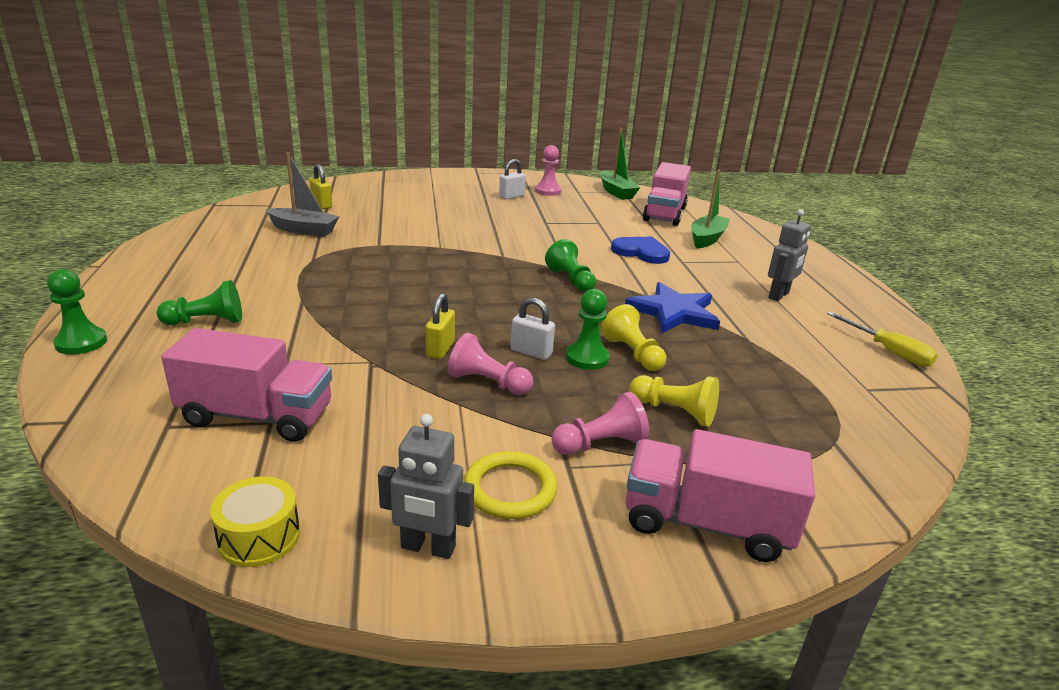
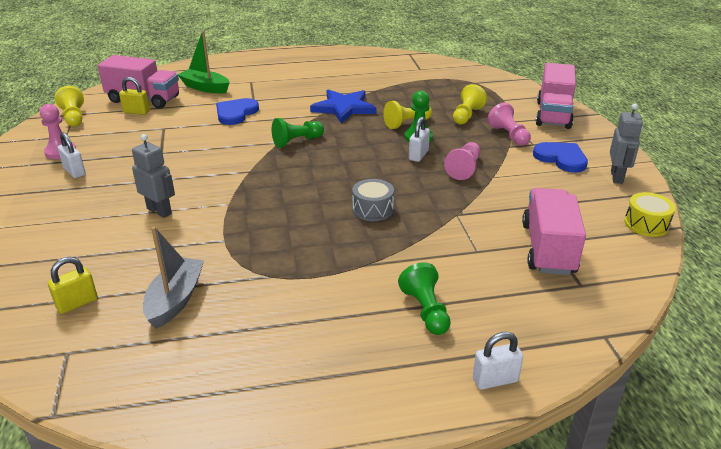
camera: 90 degrees left, 5 degrees up
green pawn [47,269,107,355] -> white padlock [473,332,523,390]
yellow padlock [425,293,455,359] -> yellow padlock moved to [119,77,150,115]
yellow ring [464,451,557,519] -> blue heart [533,142,588,173]
green boat [600,128,640,200] -> yellow pawn [55,86,84,127]
grey robot [768,209,811,301] -> grey robot moved to [132,134,175,218]
yellow screwdriver [827,312,938,367] -> none
none -> grey drum [352,179,394,221]

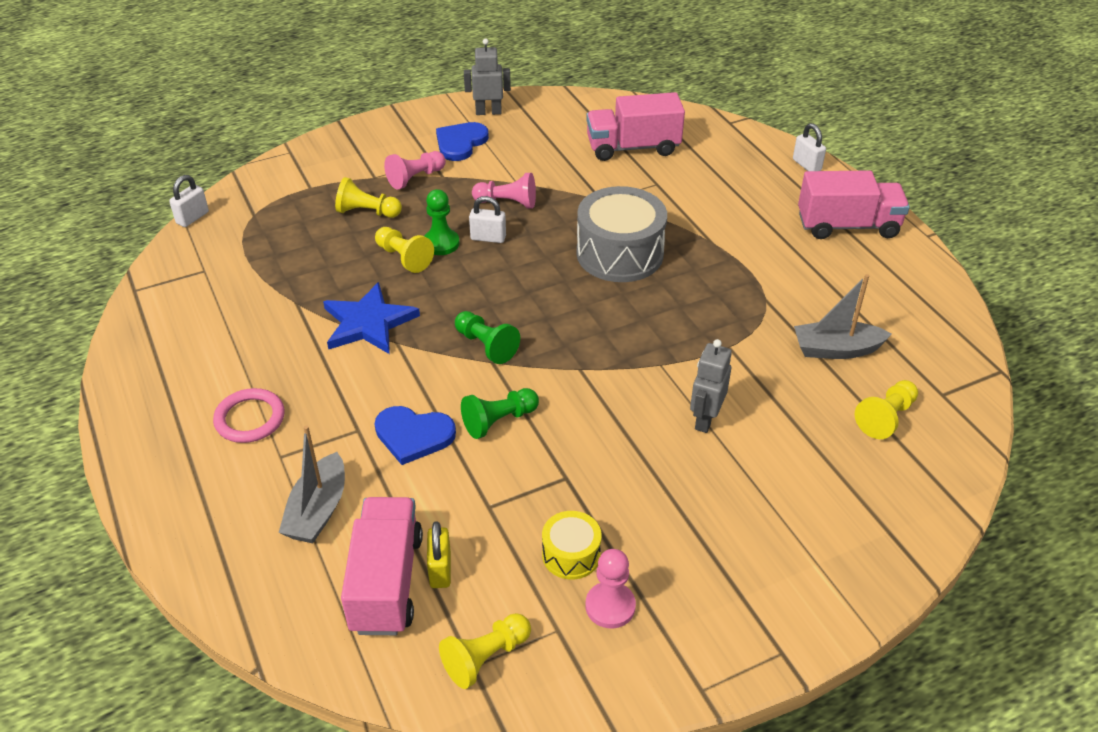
camera: 105 degrees left, 10 degrees up
yellow padlock [48,257,98,314] -> yellow pawn [855,380,918,439]
white padlock [58,132,86,178] -> white padlock moved to [169,175,209,227]
green boat [178,31,230,94] -> grey boat [279,425,345,543]
grey drum [352,179,394,221] -> grey drum [577,186,667,282], size x1.95
green pawn [398,262,451,335] -> green pawn moved to [461,388,539,439]
pink truck [536,63,576,129] -> pink truck moved to [798,170,910,239]
yellow drum [624,192,676,237] -> yellow drum moved to [542,511,602,580]
none -> pink ring [213,388,285,443]

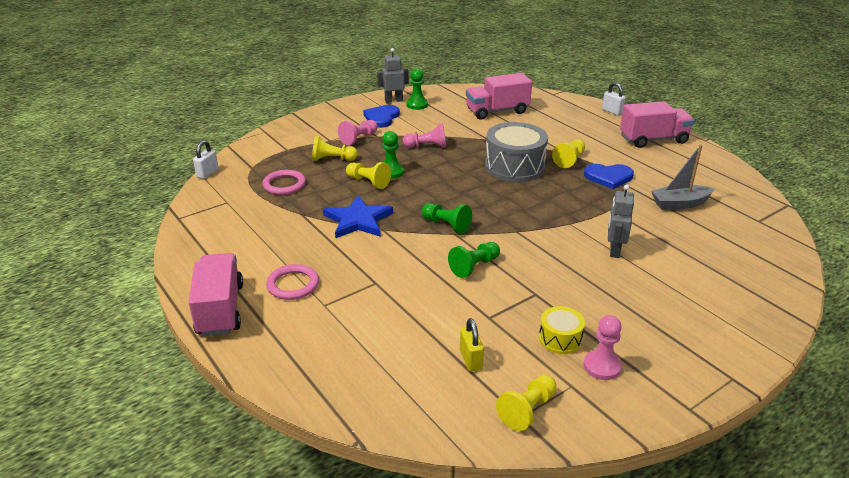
camera: 10 degrees left, 10 degrees down
grey boat [279,425,345,543] -> none
pink truck [341,497,423,635] -> pink truck moved to [188,253,243,336]
blue heart [375,406,456,465] -> blue heart moved to [584,164,634,189]
white padlock [469,196,506,243] -> none
yellow pawn [855,380,918,439] -> yellow pawn moved to [552,139,585,168]
none -> pink ring [263,170,306,195]
none -> green pawn [406,69,428,110]

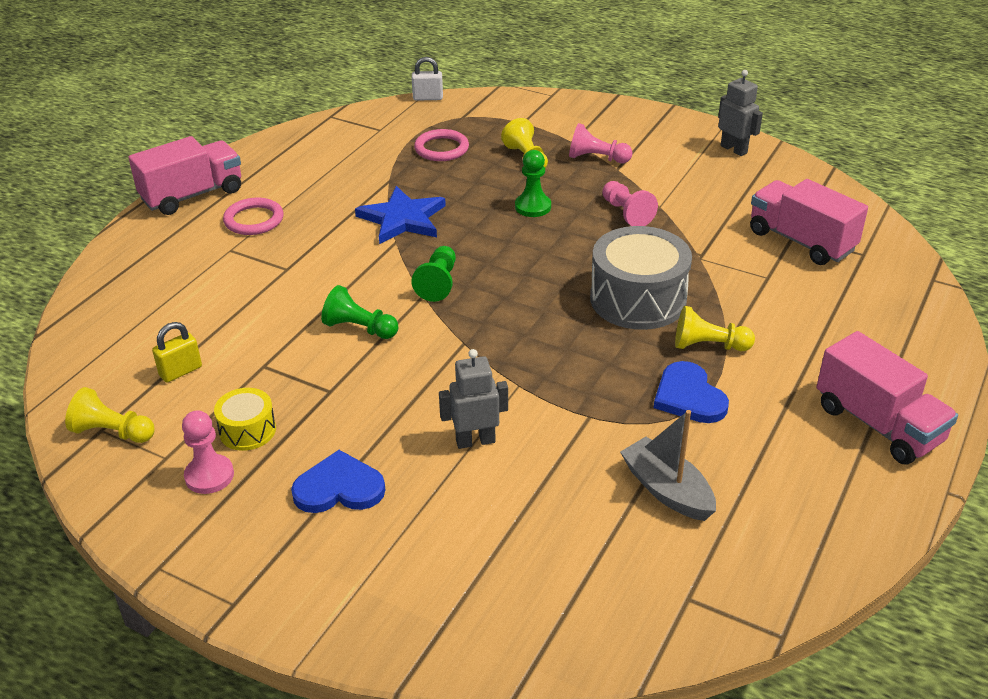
camera: 65 degrees right, 5 degrees up
yellow pawn [346,162,391,189] -> none
blue heart [363,105,400,128] -> blue heart moved to [291,450,385,513]
green pawn [406,69,428,110] -> none
white padlock [602,82,626,115] -> none

